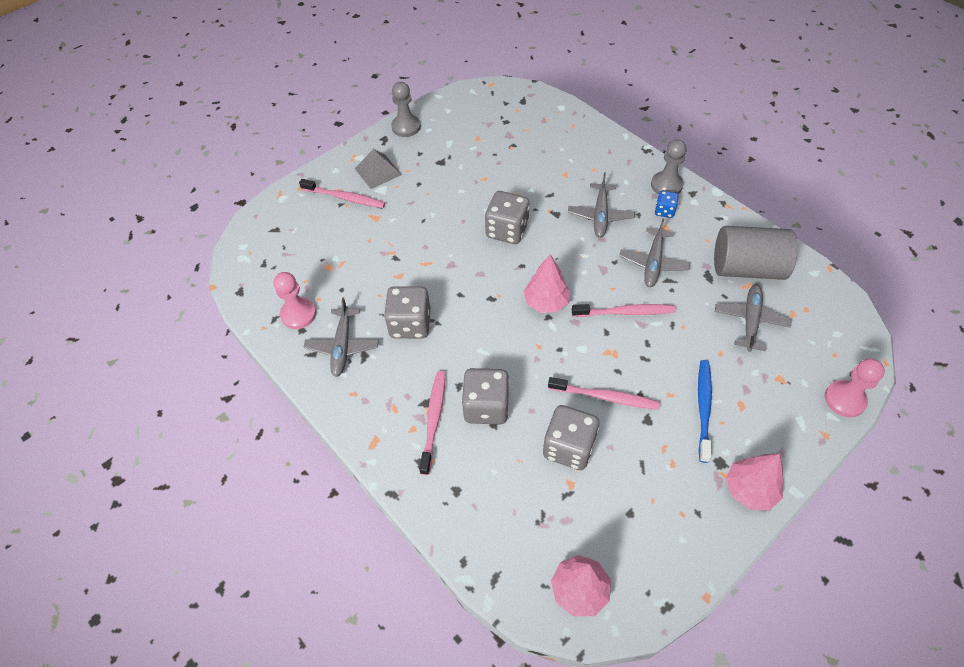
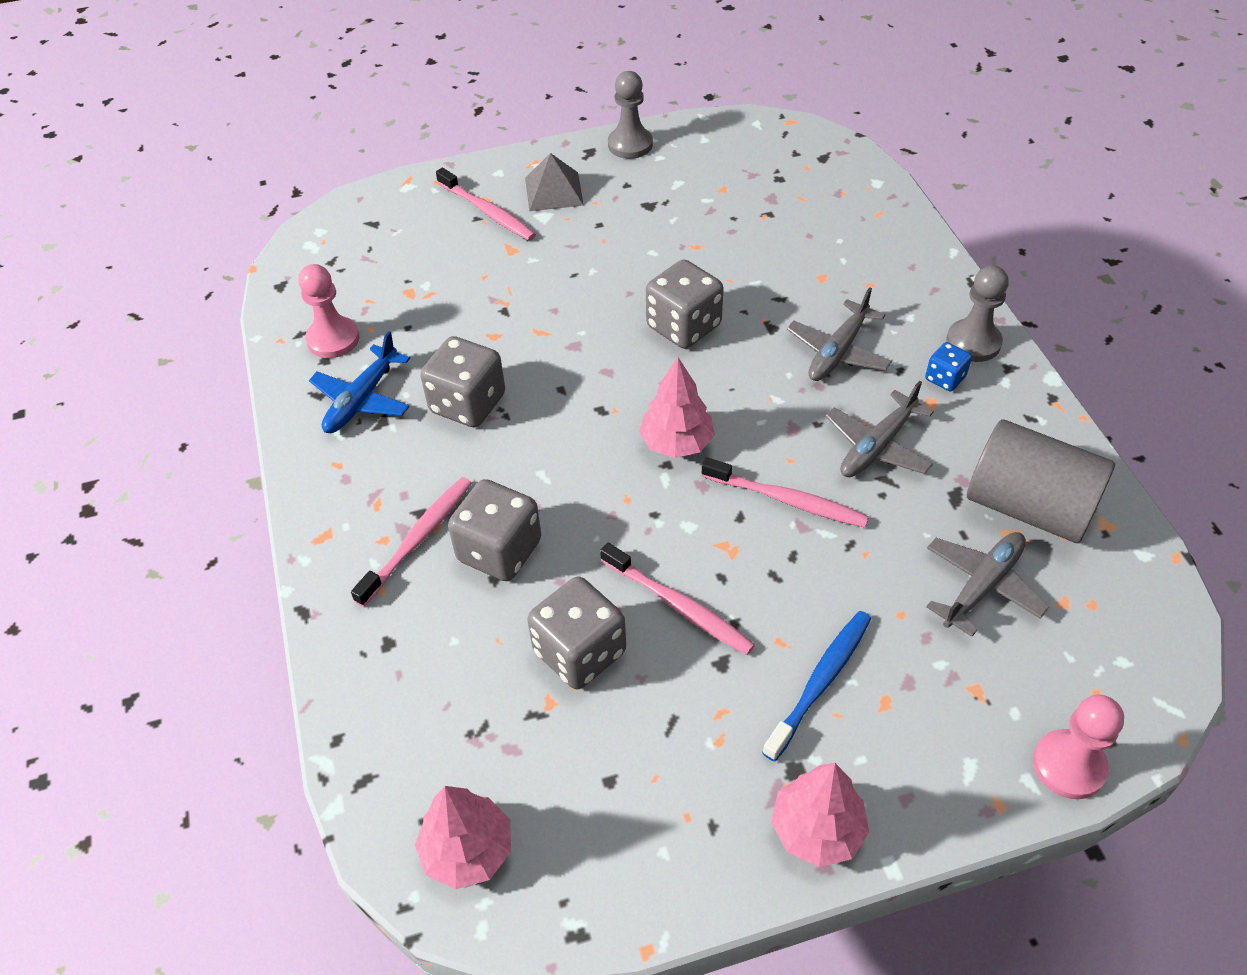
camera: 25 degrees right, 5 degrees down
grey plane [304,298,379,377] -> blue plane [309,331,410,433]

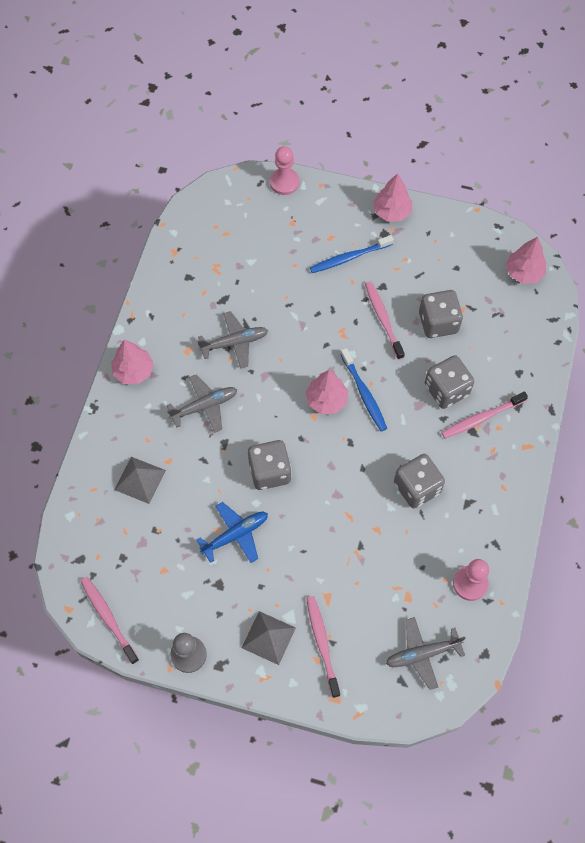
camera: 150 degrees left, 15 degrees up
blue plane [309,331,410,433] -> blue plane moved to [196,502,268,563]
pink toothbrush [702,457,869,528] -> pink toothbrush moved to [81,577,139,664]
blue dice [925,342,972,391] -> none
grey plane [926,532,1049,637] -> grey plane moved to [386,617,465,690]
grey pawn [946,265,1009,362] -> pink tree [111,340,154,384]
grey cylinder [967,419,1115,543] -> none
none -> grey pyramid [114,457,166,504]
none -> blue toothbrush [340,348,387,432]

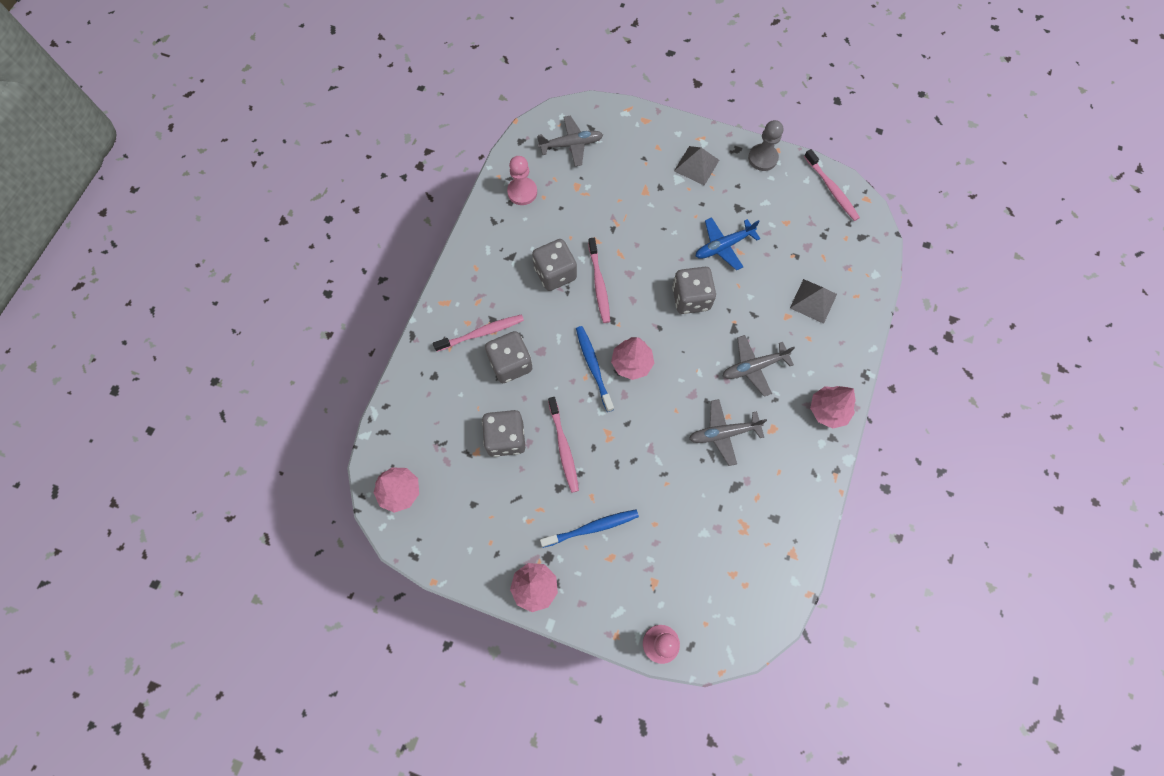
camera: 175 degrees left, 5 degrees up
pink toothbrush [306,596,340,698] -> pink toothbrush moved to [588,238,610,323]

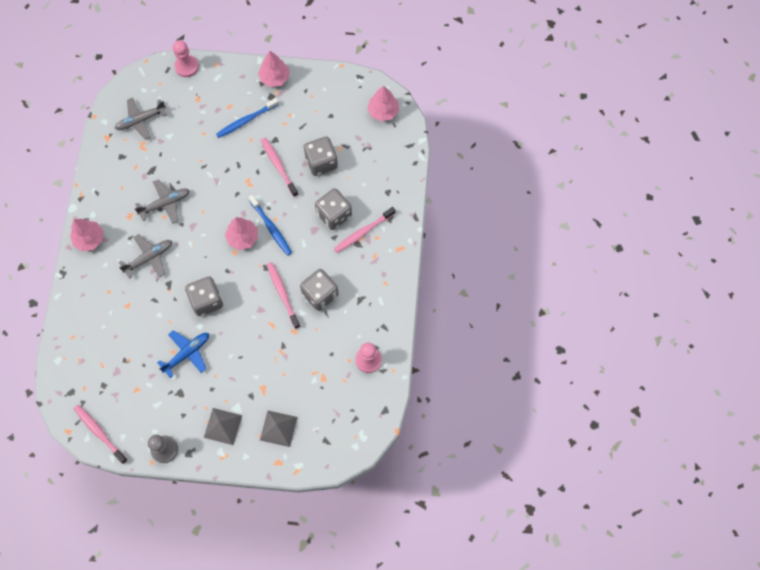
camera: 165 degrees right, 0 degrees up
grey plane [537,116,603,166] -> grey plane moved to [115,98,167,140]
grey pyramid [790,279,837,324] -> grey pyramid moved to [260,411,297,447]

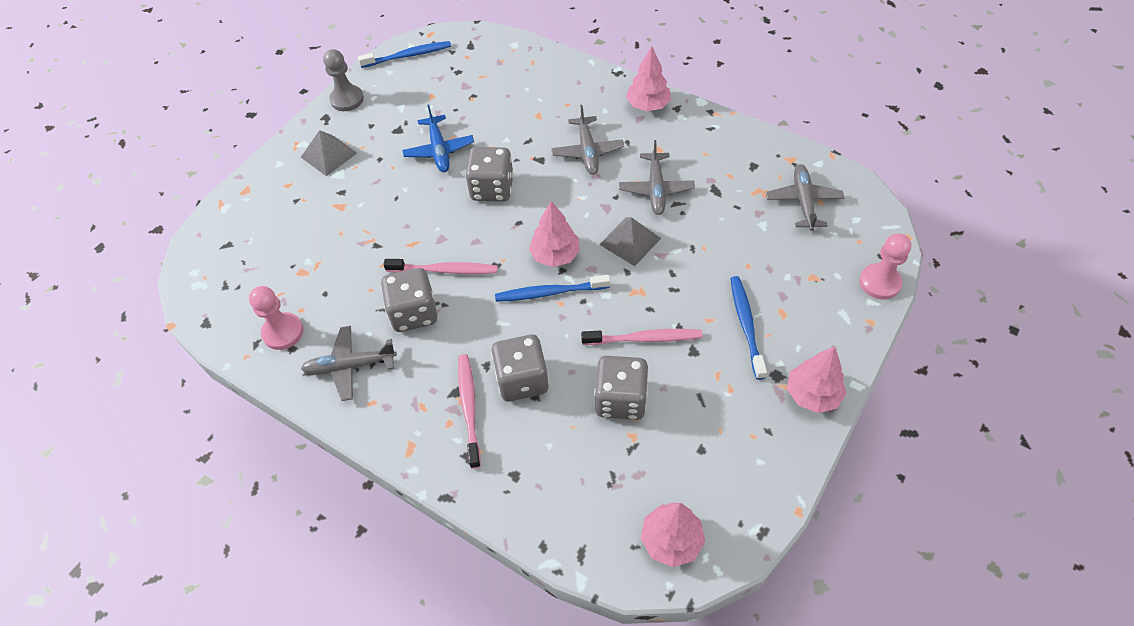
camera: 120 degrees right, 15 degrees down
pink toothbrush [74,405,127,464] -> blue toothbrush [358,41,451,68]
grey pyramid [260,411,297,447] -> grey pyramid moved to [599,217,661,266]
none -> grey plane [301,326,397,401]

